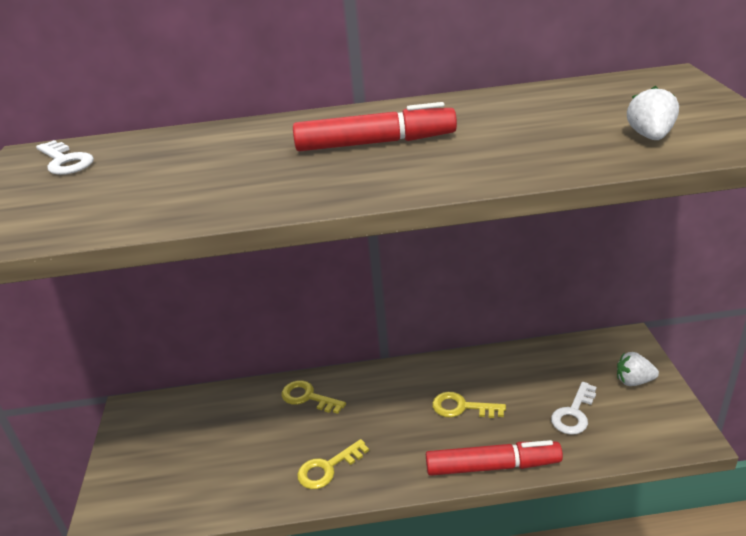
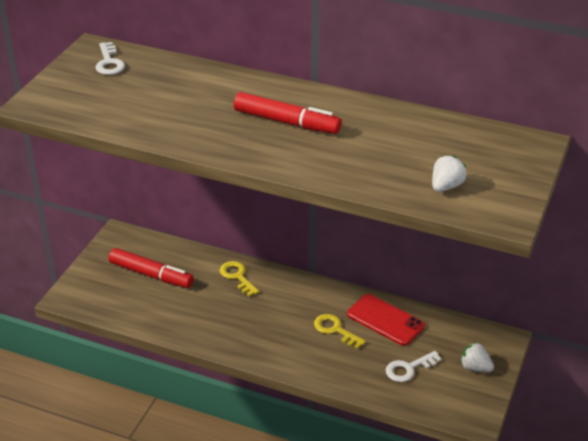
camera: 25 degrees right, 5 degrees up
yellow key [297,439,369,489] -> none
red marker [426,440,563,476] -> red marker moved to [109,248,194,288]
none -> red phone [347,294,425,346]

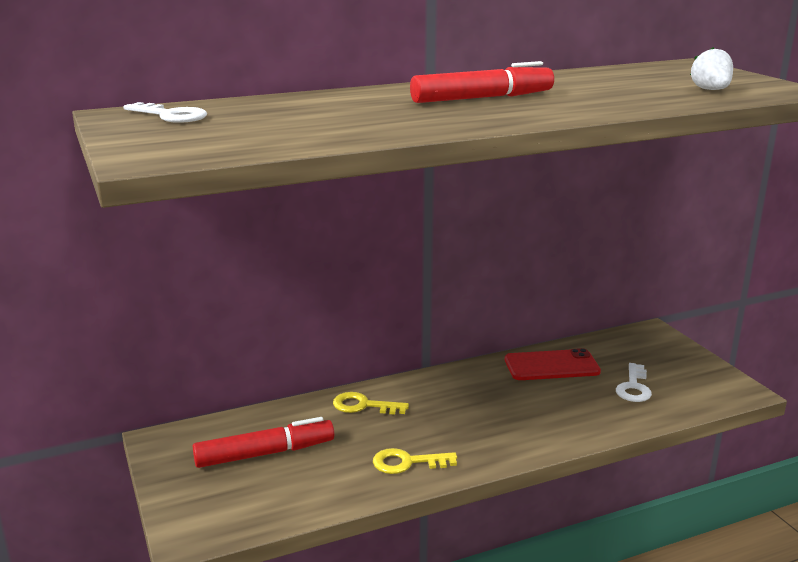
camera: 45 degrees left, 15 degrees down
yellow key [314,314,366,349] -> yellow key moved to [373,448,457,474]
white strawberry [460,342,494,372] -> none

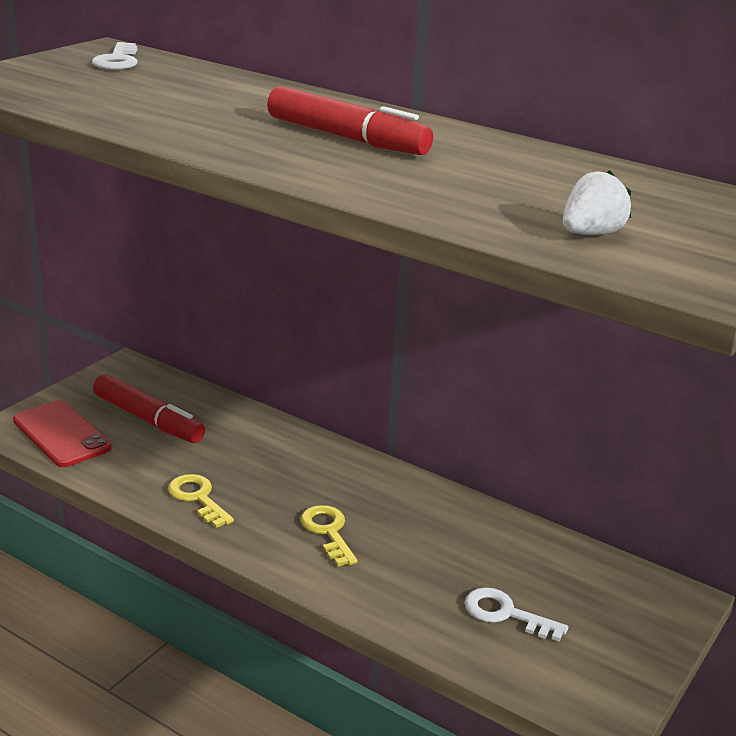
camera: 55 degrees right, 5 degrees up
yellow key [333,392,409,415] -> yellow key moved to [300,505,358,567]
red phone [505,348,601,380] -> red phone moved to [13,400,112,467]
white key [616,363,652,402] -> white key turned 45 degrees clockwise [465,587,568,641]

